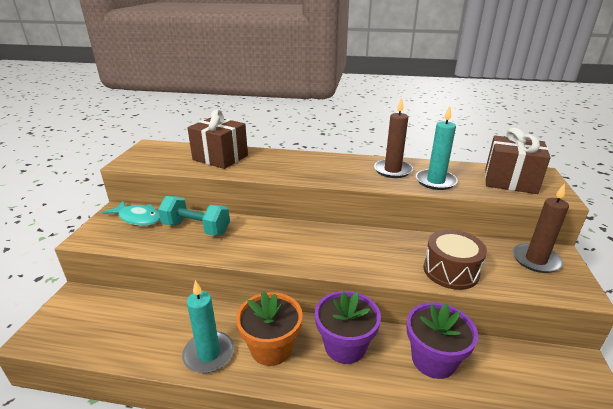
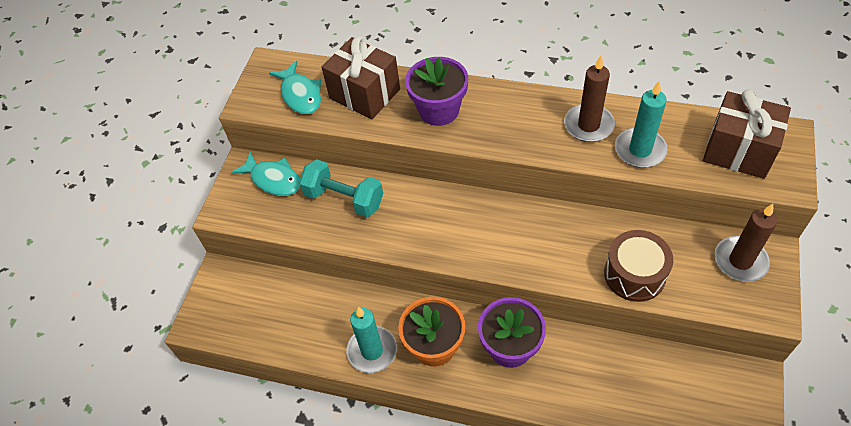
camera: 10 degrees right, 25 degrees up
purple flower pot [407,302,478,379] -> purple flower pot moved to [405,57,468,126]
none -> turquoise fish [269,61,321,114]

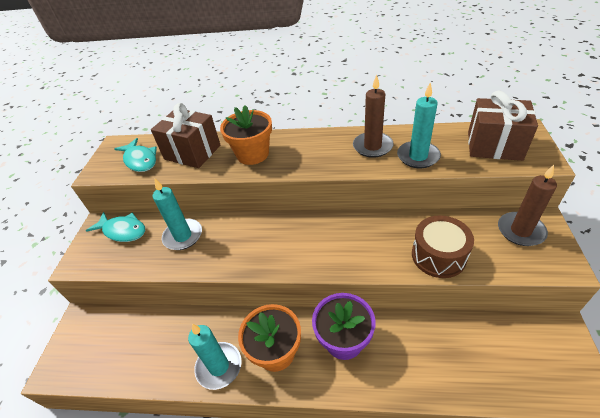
camera: 10 degrees left, 10 degrees down
turquoise dumbbell [299,159,383,217] -> turquoise candle [153,178,202,250]
purple flower pot [405,57,468,126] -> orange flower pot [220,105,272,165]

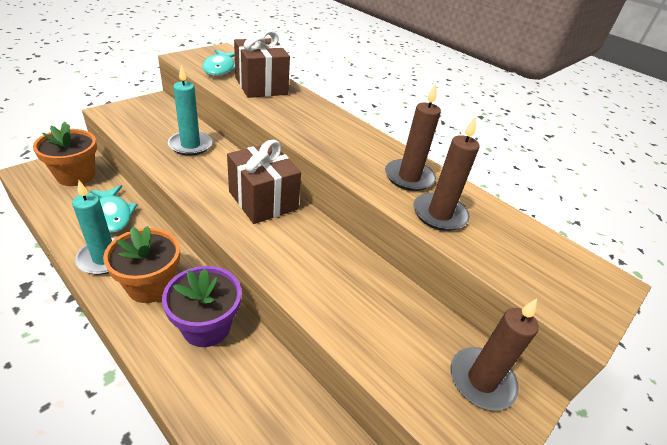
camera: 30 degrees right, 5 degrees down
turquoise fish [86,212,145,242] -> turquoise fish moved to [90,185,138,233]
orange flower pot [220,105,272,165] -> orange flower pot moved to [33,122,97,186]
turquoise candle [397,83,441,168] -> brown candle [414,116,480,231]
brown drum [412,215,474,278] -> none
brown gift [468,91,538,161] -> brown gift moved to [227,140,301,224]

